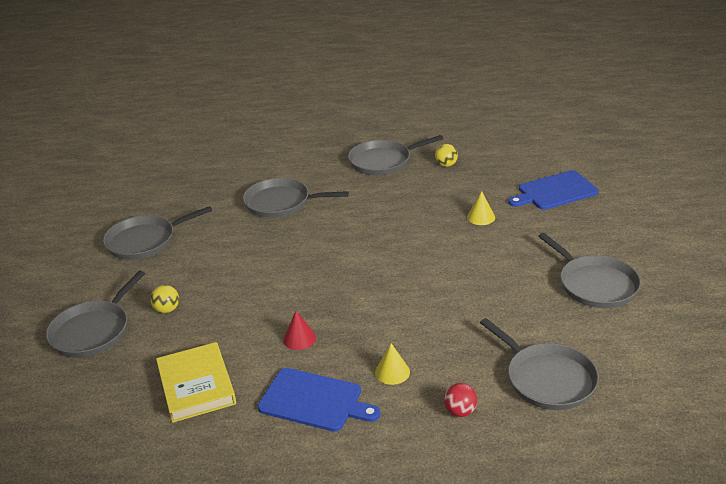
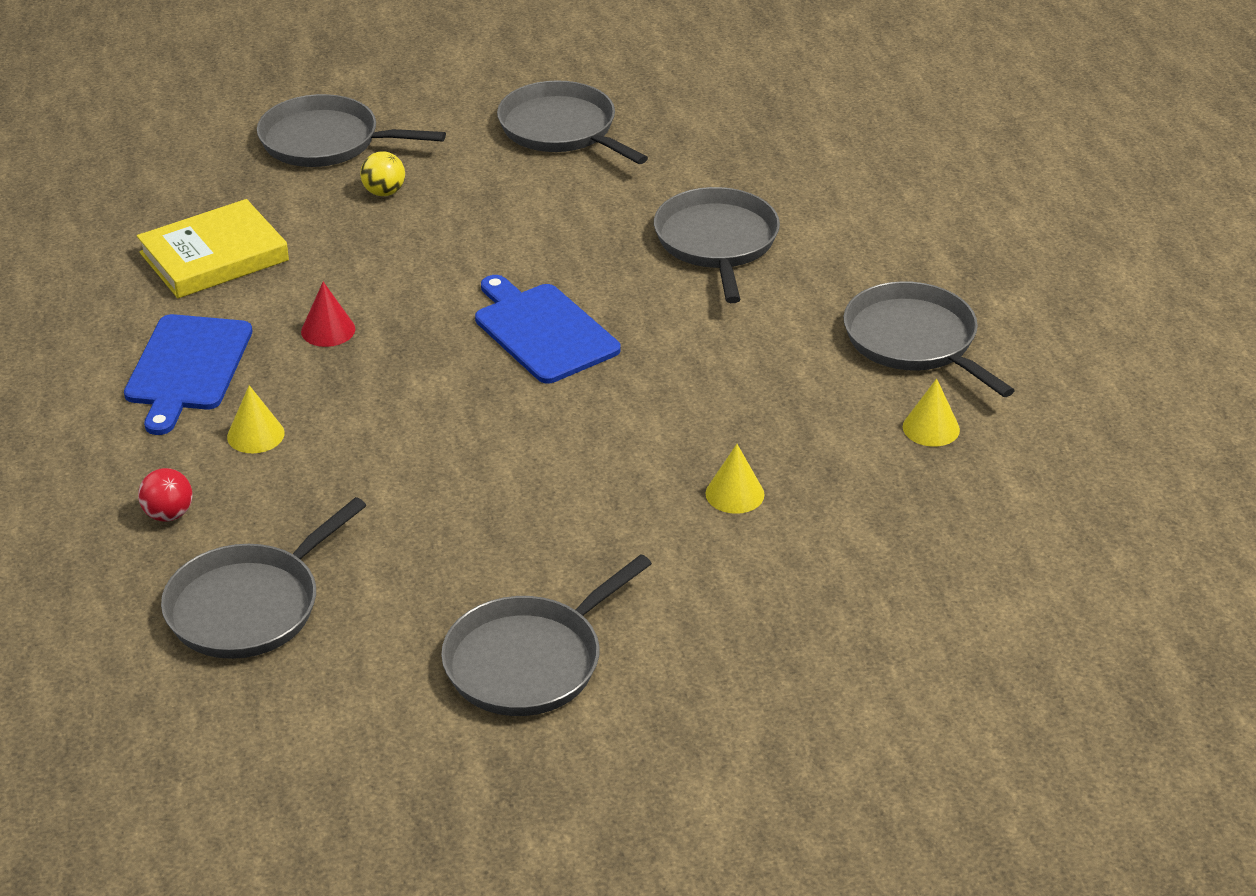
camera: 75 degrees right, 5 degrees up
yellow ball [435,144,458,167] -> yellow cone [903,378,960,447]
blue cutting board [508,170,599,210] -> blue cutting board moved to [475,275,621,383]

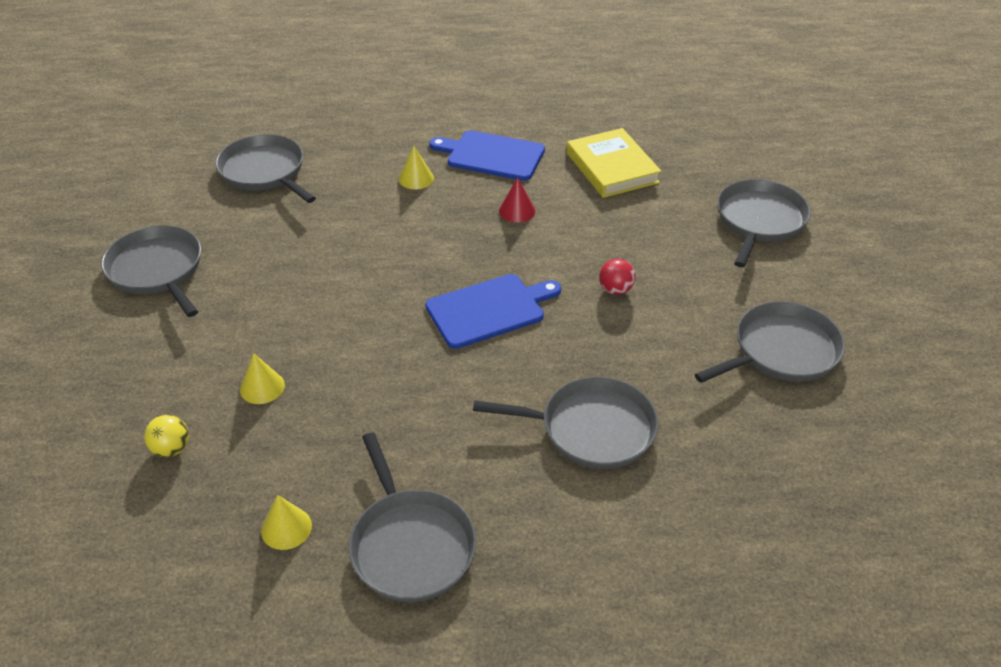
camera: 100 degrees right, 5 degrees up
red ball [138,468,192,522] -> red ball moved to [599,259,636,295]
yellow ball [360,151,405,196] -> yellow ball moved to [144,415,189,457]
grey pan [844,281,1015,397] -> grey pan turned 90 degrees clockwise [349,432,476,602]

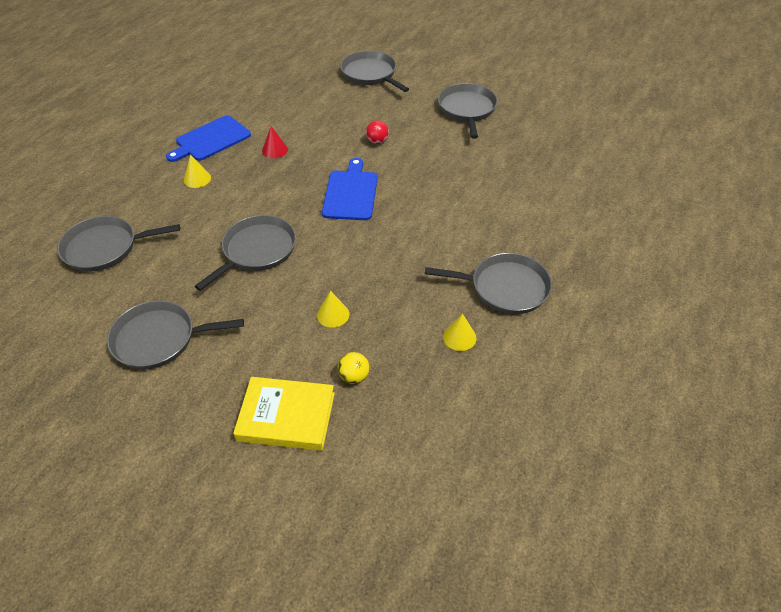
camera: 60 degrees left, 5 degrees up
grey pan [473,377,659,469] -> grey pan moved to [195,215,296,291]
yellow book [567,128,661,198] -> yellow book moved to [233,377,335,451]

